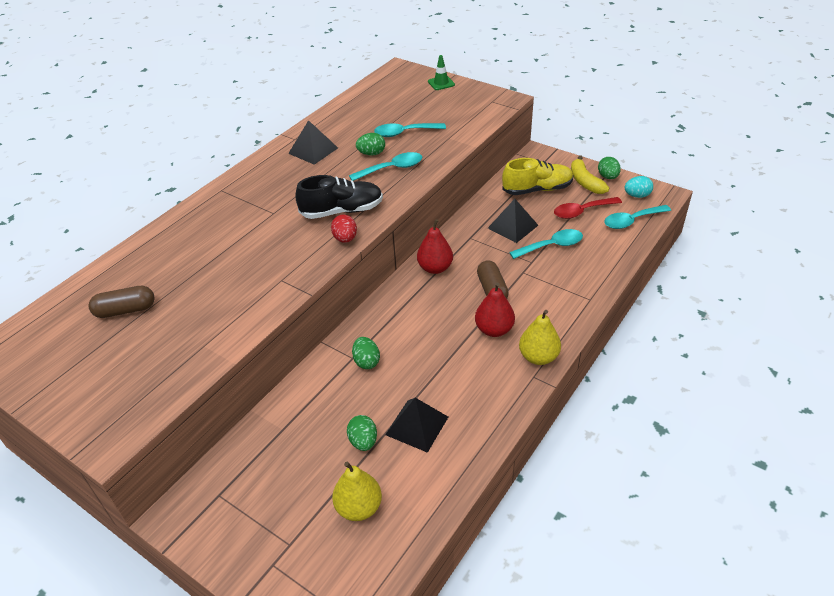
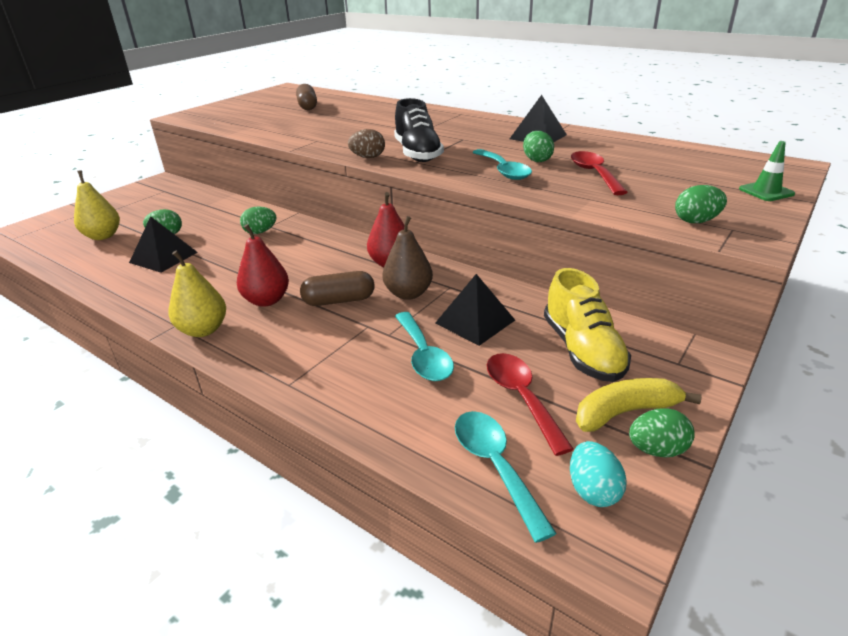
camera: 90 degrees right, 10 degrees down
red egg [331,214,357,243] -> brown egg [348,129,385,158]
turquoise spoon [374,123,446,137] -> red spoon [571,151,628,195]
none -> brown pear [382,216,433,300]
none -> green egg [675,185,727,223]

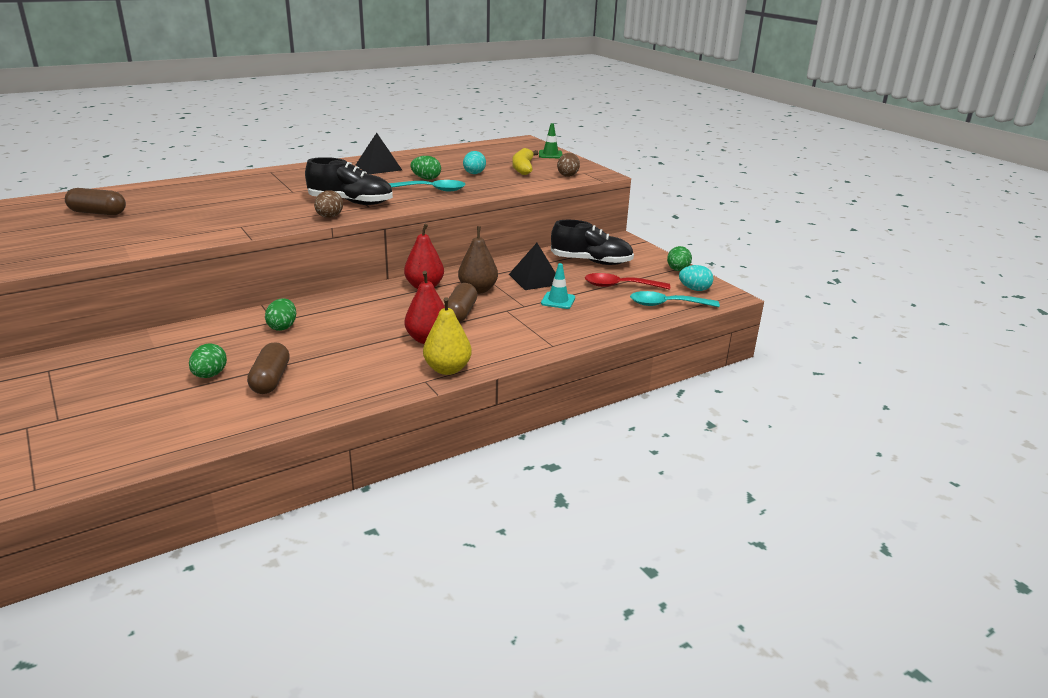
camera: 70 degrees left, 5 degrees down
yellow pear [74,170,120,240] -> none
black pyramid [129,216,198,273] -> brown capsule [247,342,290,394]
turquoise spoon [395,312,454,381] -> turquoise traffic cone [541,263,575,309]
yellow shoe [544,268,631,382] -> black shoe [551,220,634,265]
red spoon [571,151,628,195] -> turquoise egg [463,151,486,174]
yellow banana [576,378,702,432] -> yellow banana moved to [512,148,538,175]
green egg [675,185,727,223] -> brown egg [557,153,580,177]

